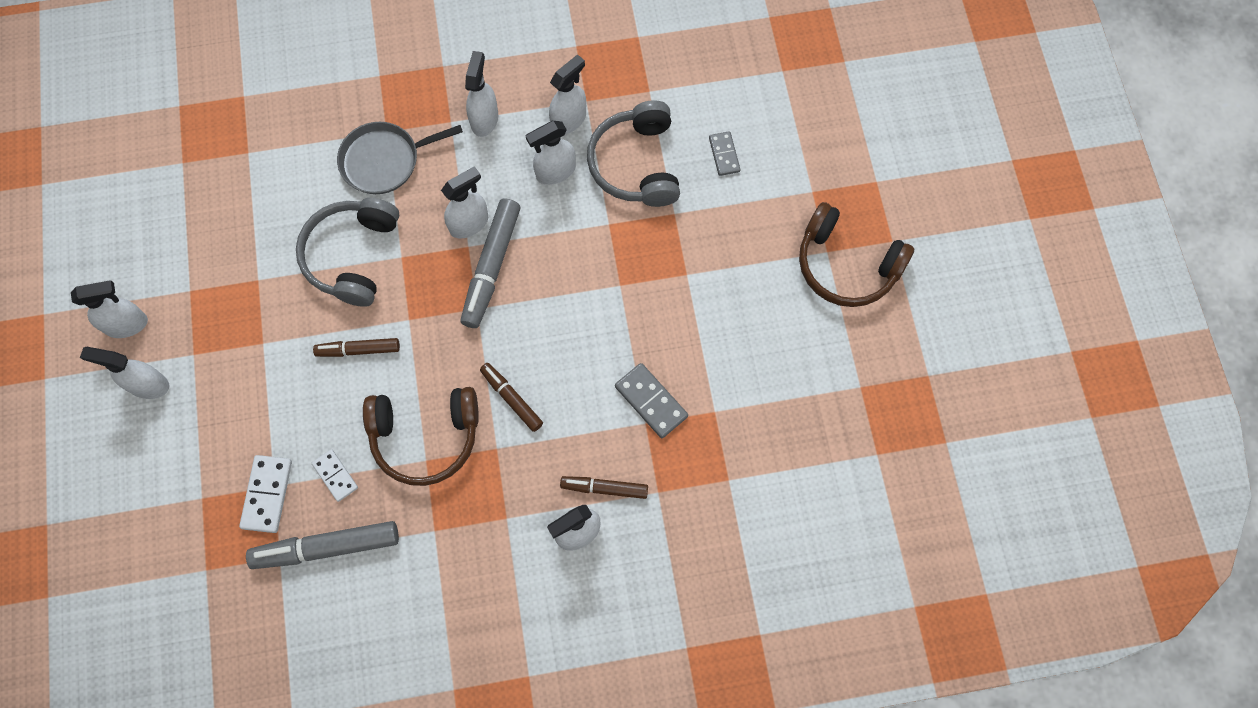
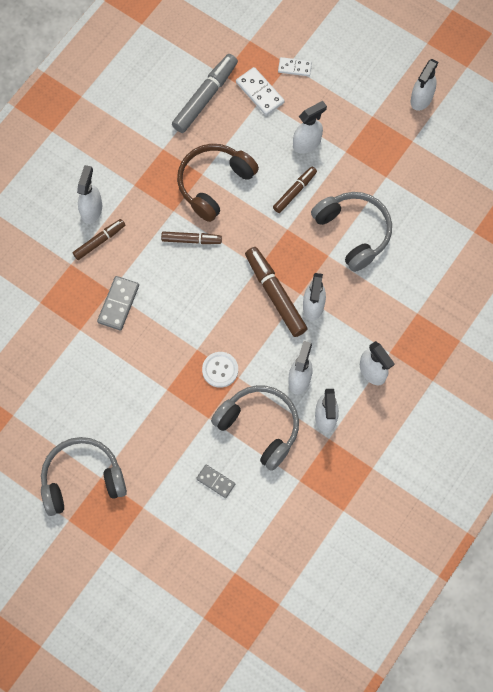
camera: 135 degrees right, 0 degrees up
white spray bottle [80,347,169,399] -> white spray bottle moved to [293,101,327,153]
white domino [312,449,358,502] -> white domino moved to [278,57,312,76]
grey pan [337,122,463,194] -> none
grey marker [460,198,520,328] -> brown marker [245,247,308,337]
grey domino [615,363,688,438] -> grey domino turned 75 degrees counterclockwise [97,276,139,331]
brown headphones [799,202,914,307] -> grey headphones [41,437,127,516]
none -> white button [202,352,238,388]

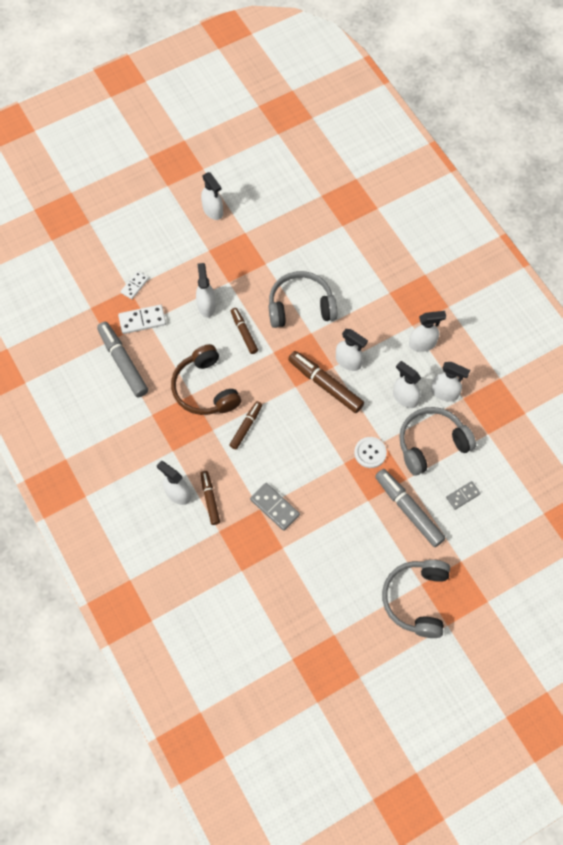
camera: 65 degrees left, 5 degrees down
brown marker [245,247,308,337] -> brown marker turned 45 degrees clockwise [288,351,364,413]
none -> grey marker [375,469,446,547]

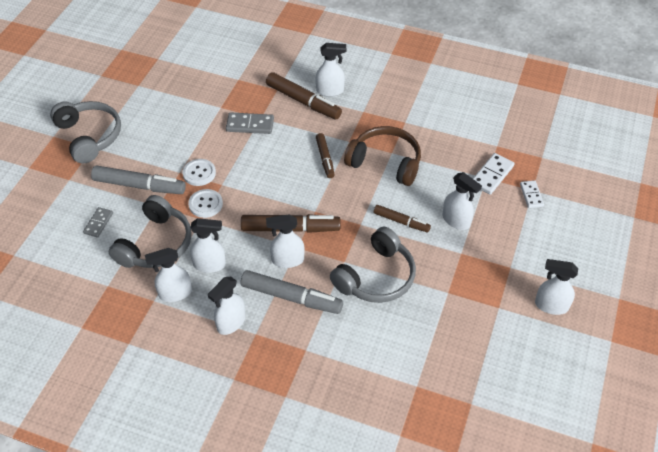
camera: 140 degrees right, 15 degrees down
grey marker [97,322,148,397] -> grey marker moved to [241,270,343,314]
brown marker [200,471,220,525] -> brown marker [266,72,342,119], size x1.66
none -> white button [183,159,216,186]

